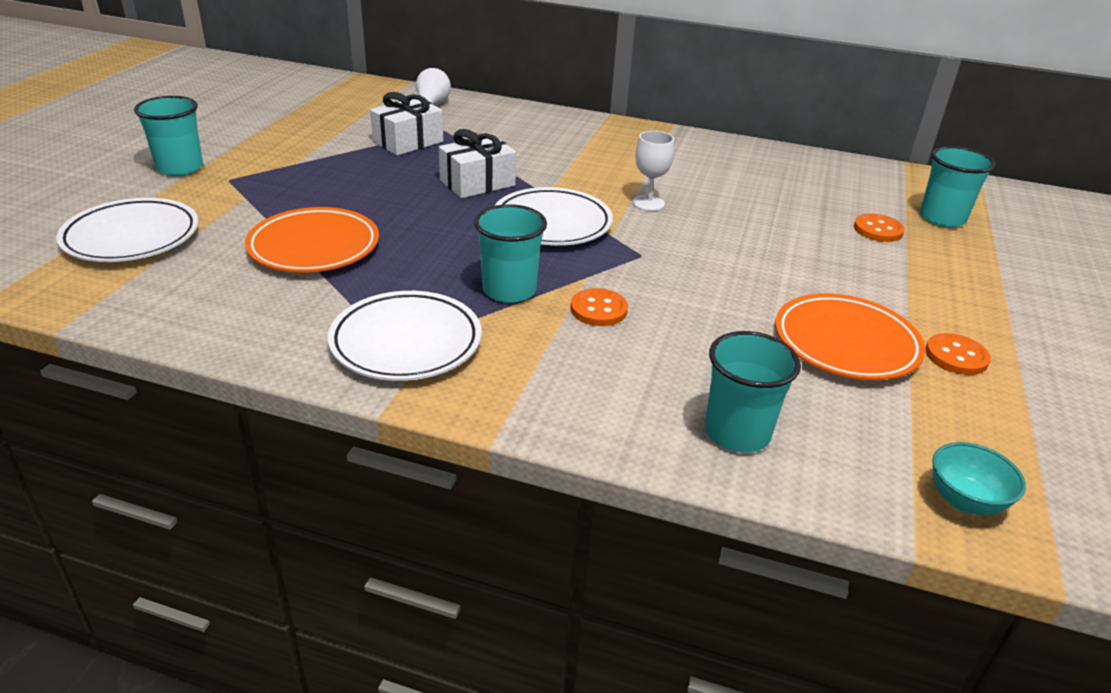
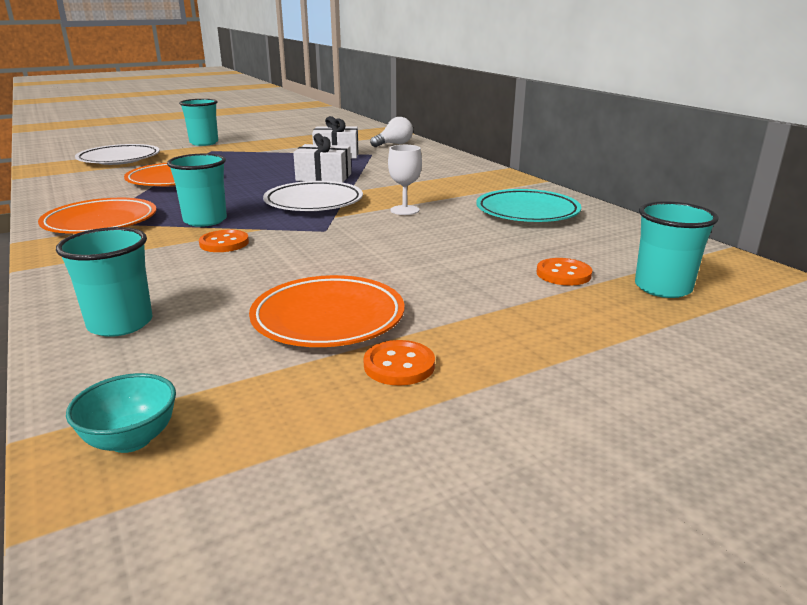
camera: 45 degrees right, 10 degrees down
white plate [328,291,482,381] -> orange plate [38,198,157,234]
none -> turquoise plate [476,189,581,222]

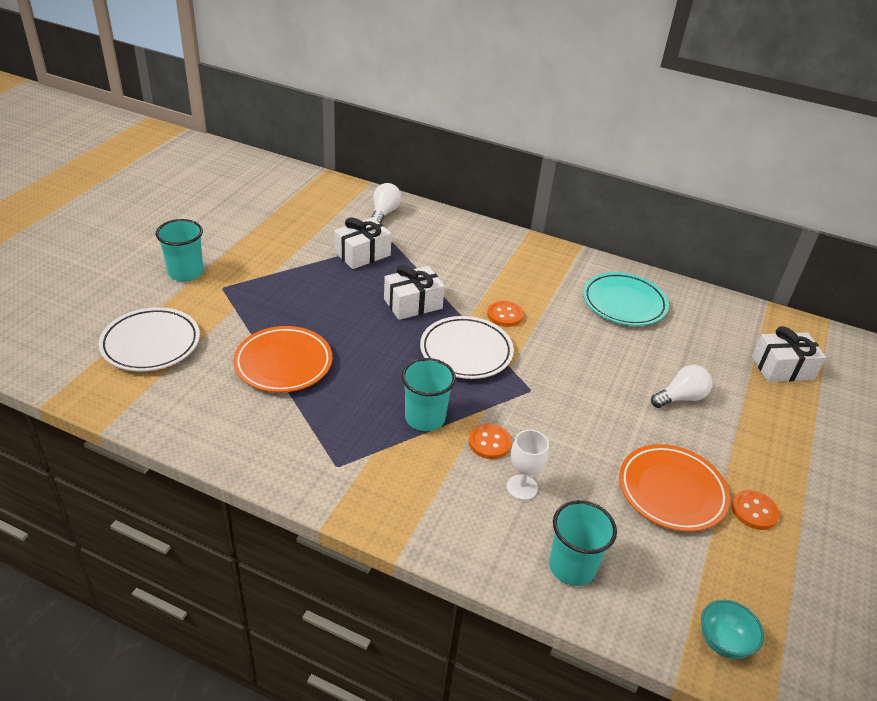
camera: 40 degrees left, 15 degrees up
orange plate [38,198,157,234] -> none
white goblet [388,145,422,215] -> white goblet moved to [507,430,549,500]
orange button [537,258,592,286] -> orange button moved to [487,301,524,327]
turquoise cup [635,201,719,298] -> white gift [752,326,826,382]
none -> white light bulb [651,365,712,408]

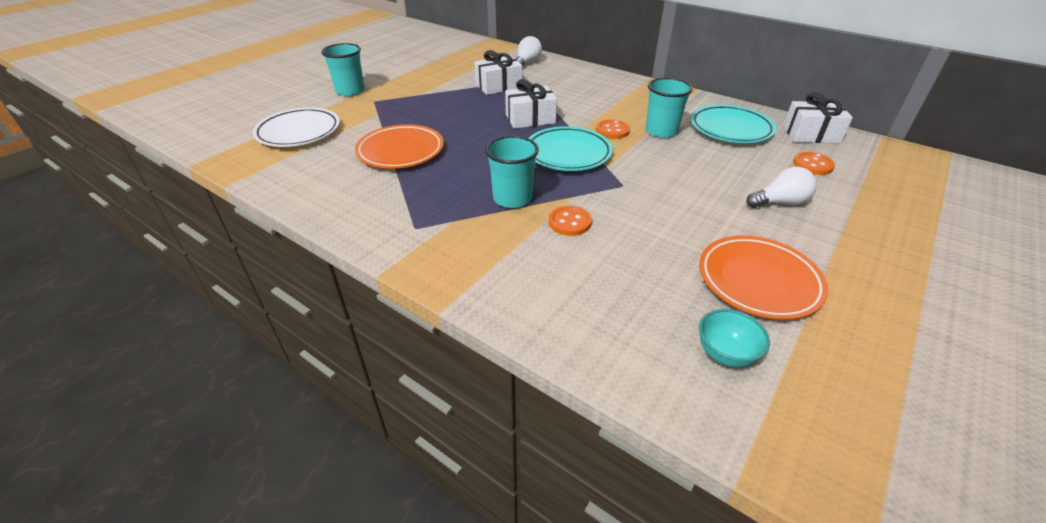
camera: 15 degrees right, 0 degrees up
white plate [420,316,514,379] -> turquoise plate [529,126,613,171]
white goblet [507,430,549,500] -> none
turquoise cup [549,500,617,586] -> turquoise cup moved to [645,78,693,138]
turquoise bowl [701,600,764,659] -> turquoise bowl moved to [699,309,770,367]
orange button [731,490,779,530] -> orange button moved to [793,152,835,175]
white gift [752,326,826,382] -> white gift moved to [783,92,853,143]

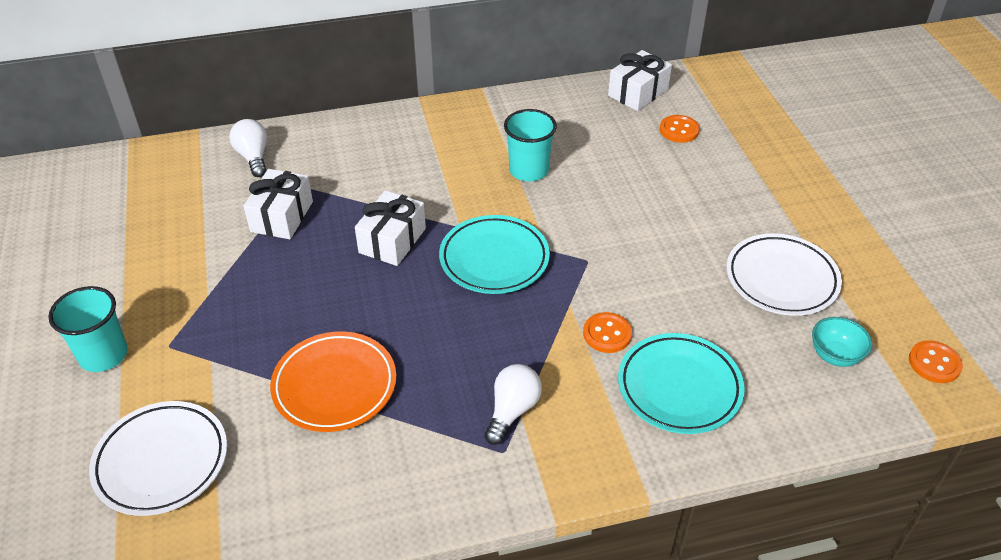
camera: 50 degrees left, 5 degrees up
turquoise cup [485,136,539,208] -> none
orange button [596,120,630,139] -> orange button moved to [909,340,963,383]
turquoise plate [691,105,776,143] -> turquoise plate moved to [618,333,745,434]
orange plate [699,236,829,320] -> white plate [726,233,842,316]
white light bulb [746,167,817,208] -> white light bulb moved to [484,364,542,445]

